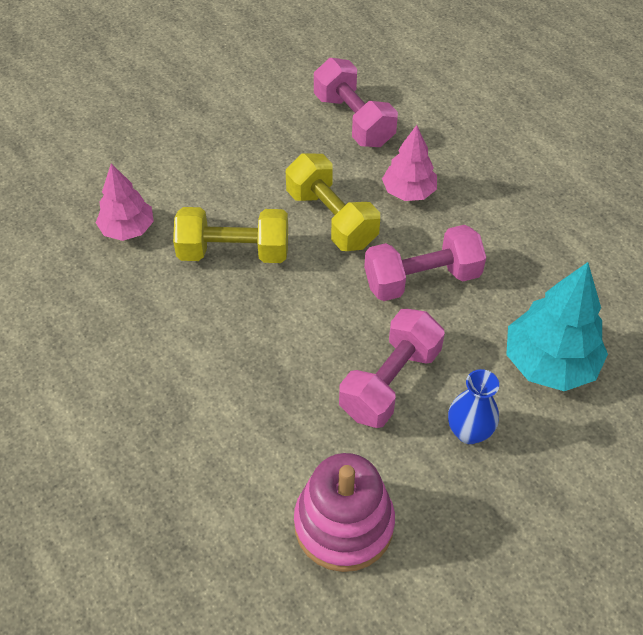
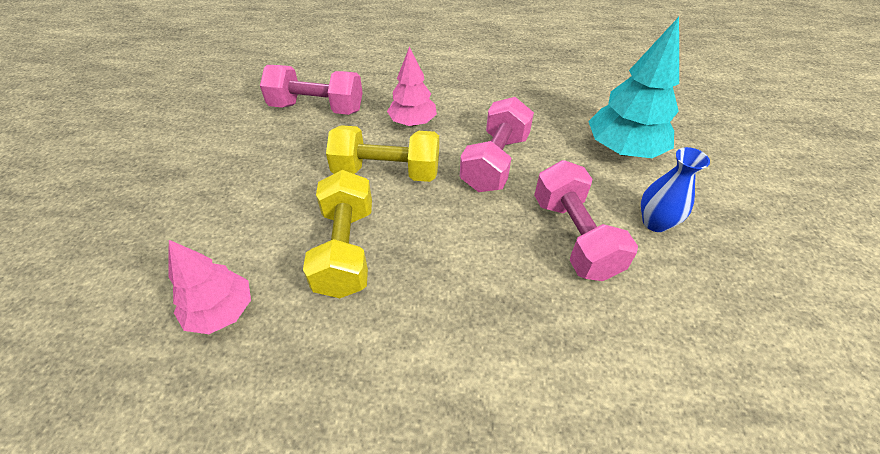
camera: 50 degrees left, 5 degrees down
yellow dumbbell [173,207,288,263] -> yellow dumbbell turned 45 degrees counterclockwise [303,170,372,298]
pink stacking toy [294,453,395,572] -> none

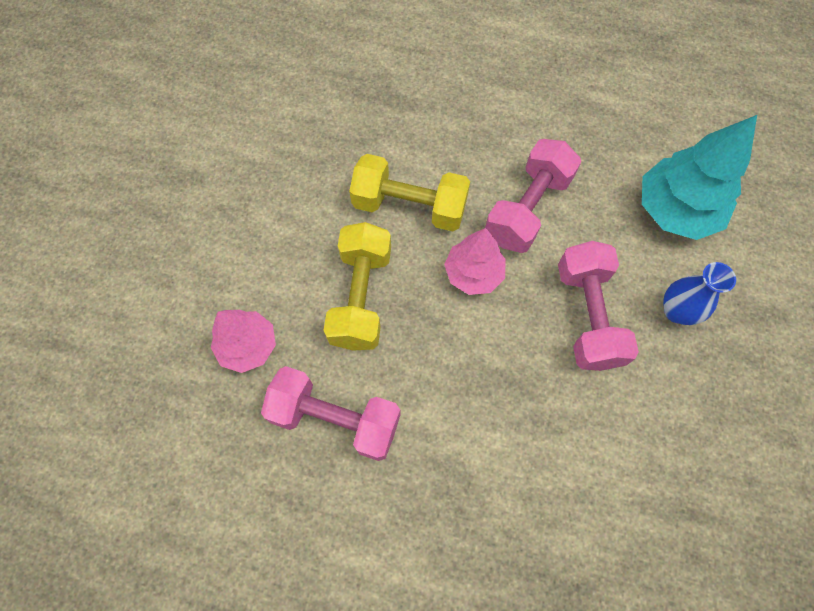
camera: 10 degrees right, 20 degrees up
pink dumbbell [260,65,363,115] -> pink dumbbell moved to [261,366,401,461]
pink tree [387,47,437,126] -> pink tree moved to [444,228,506,295]

